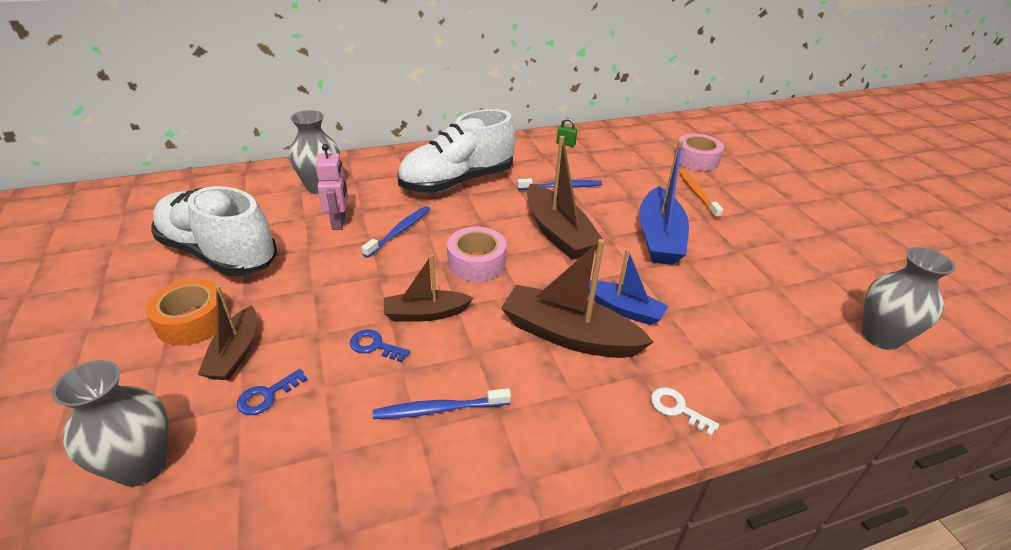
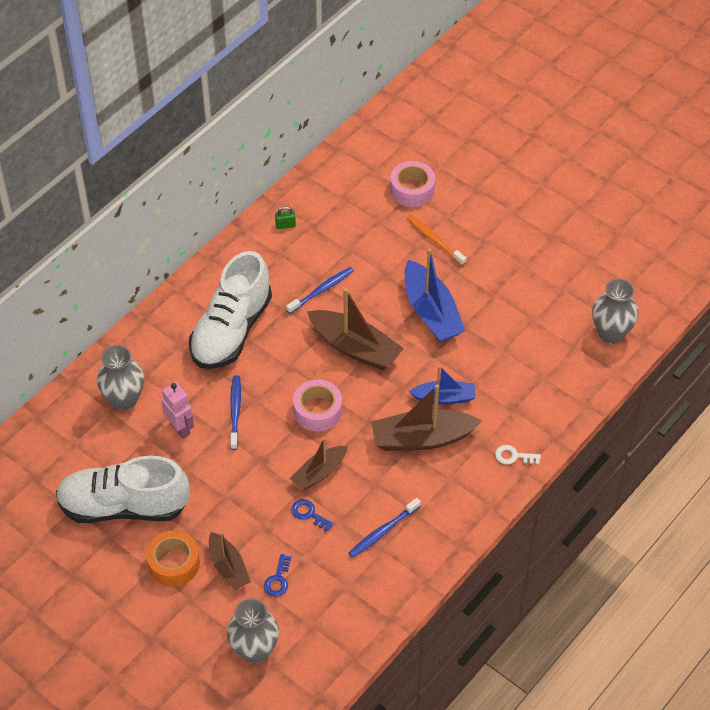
camera: 30 degrees left, 15 degrees up
blue key [350,329,410,362] -> blue key turned 45 degrees clockwise [291,499,334,532]

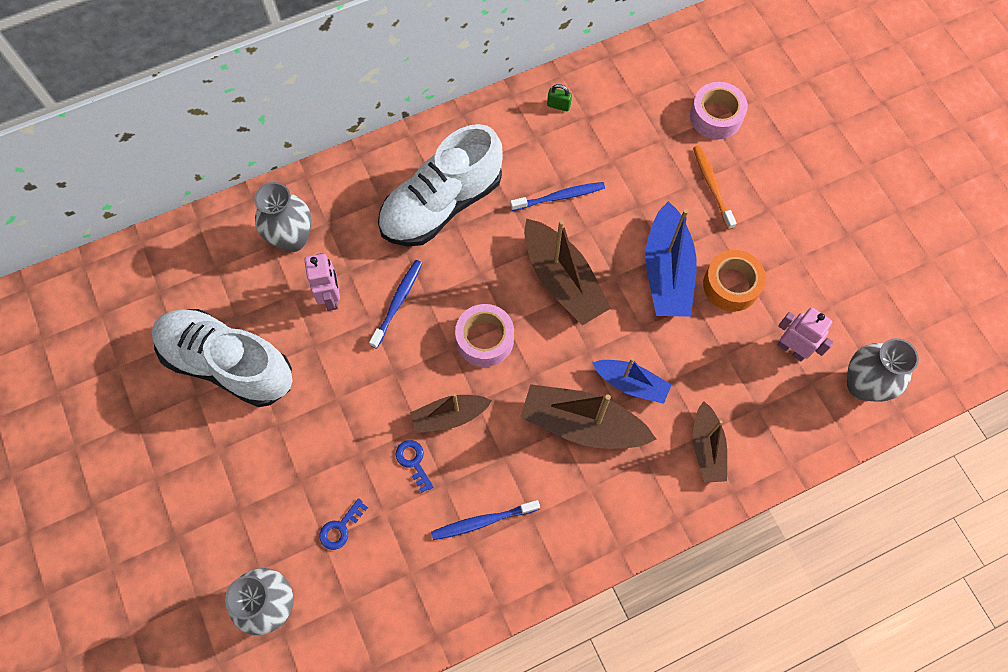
camera: 25 degrees right, 15 degrees up
orange tape [146,531,200,587] -> orange tape moved to [703,250,766,312]
brown boat [209,531,251,590] -> brown boat moved to [693,401,727,483]
white key [495,445,541,464] -> none
none -> pink robot [777,308,834,361]

